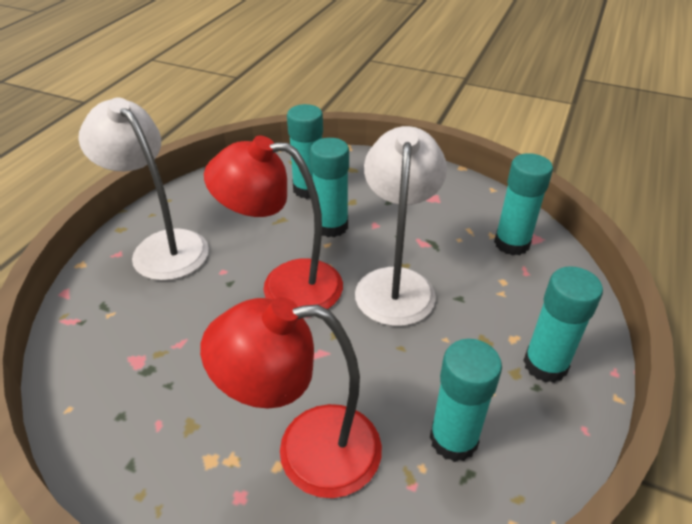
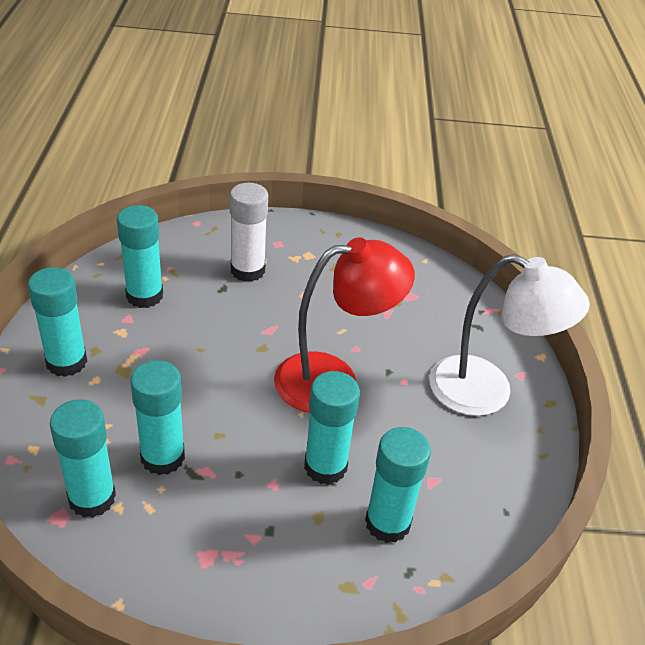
camera: 155 degrees right, 0 degrees up
red lamp [200,297,382,498] -> white glue stick [230,183,268,282]
white lamp [355,126,447,326] -> none
none -> turquoise glue stick [130,360,185,475]

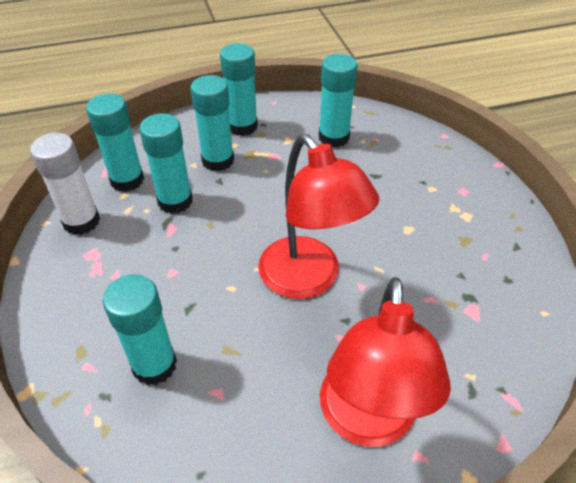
camera: 75 degrees right, 5 degrees up
white glue stick [230,183,268,282] -> white glue stick moved to [30,133,100,235]
turquoise glue stick [304,371,360,485] -> turquoise glue stick moved to [191,75,234,172]
white lamp [429,254,590,416] -> red lamp [320,277,451,447]

